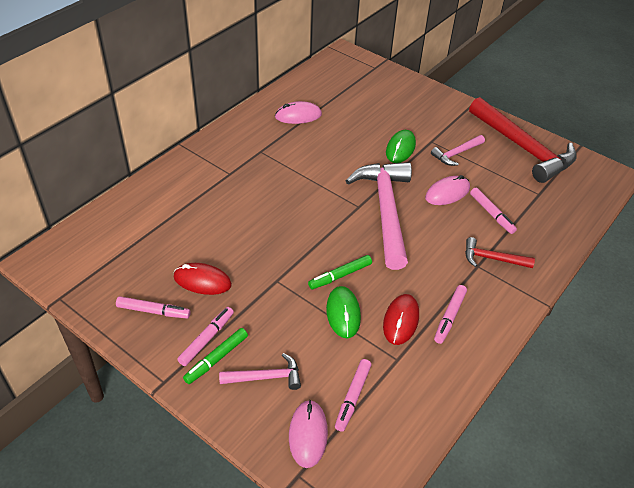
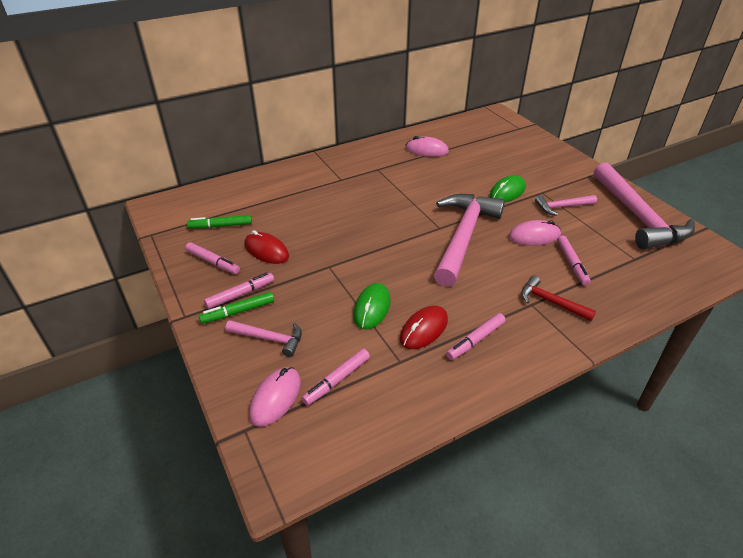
camera: 25 degrees right, 5 degrees down
green marker [308,255,372,289] -> green marker moved to [187,215,252,229]
red hammer [469,97,577,183] -> pink hammer [594,162,695,250]

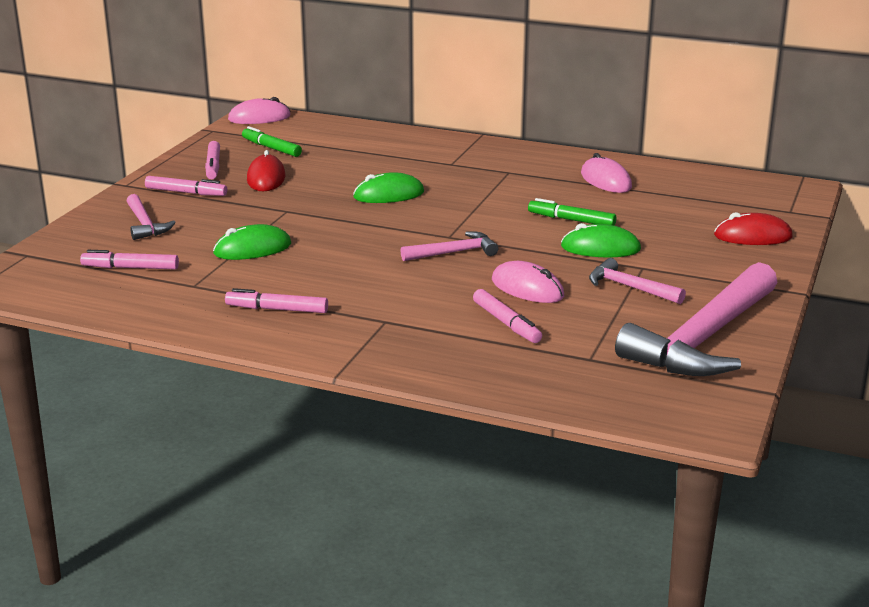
camera: 50 degrees right, 15 degrees down
green marker [199,292,274,324] -> green marker moved to [528,198,617,226]
pink mouse [249,367,301,427] -> pink mouse moved to [228,97,291,124]
red mouse [400,305,448,349] -> red mouse moved to [714,212,793,245]
pink hammer [434,194,505,287] -> pink hammer [401,231,498,261], size x0.47
red hammer [521,276,596,321] -> none
pink marker [557,236,591,286] -> pink marker turned 75 degrees counterclockwise [473,289,542,343]
none -> green mouse [353,172,424,203]

